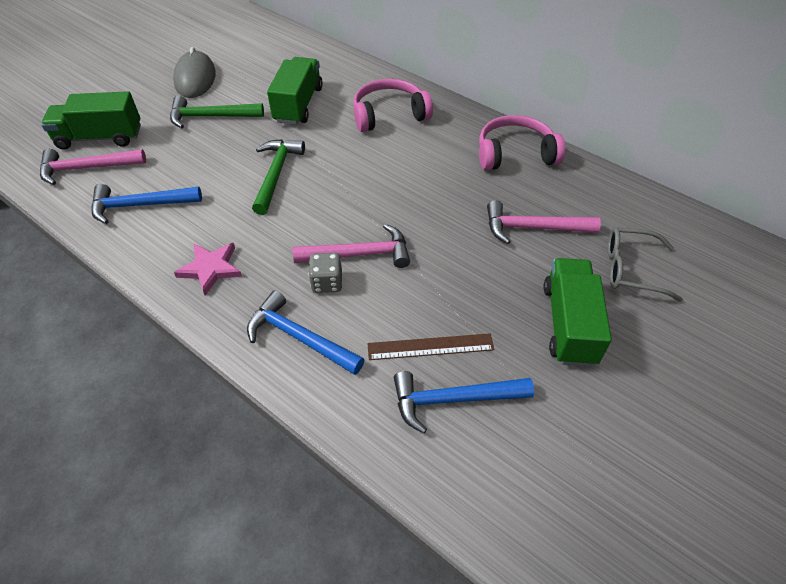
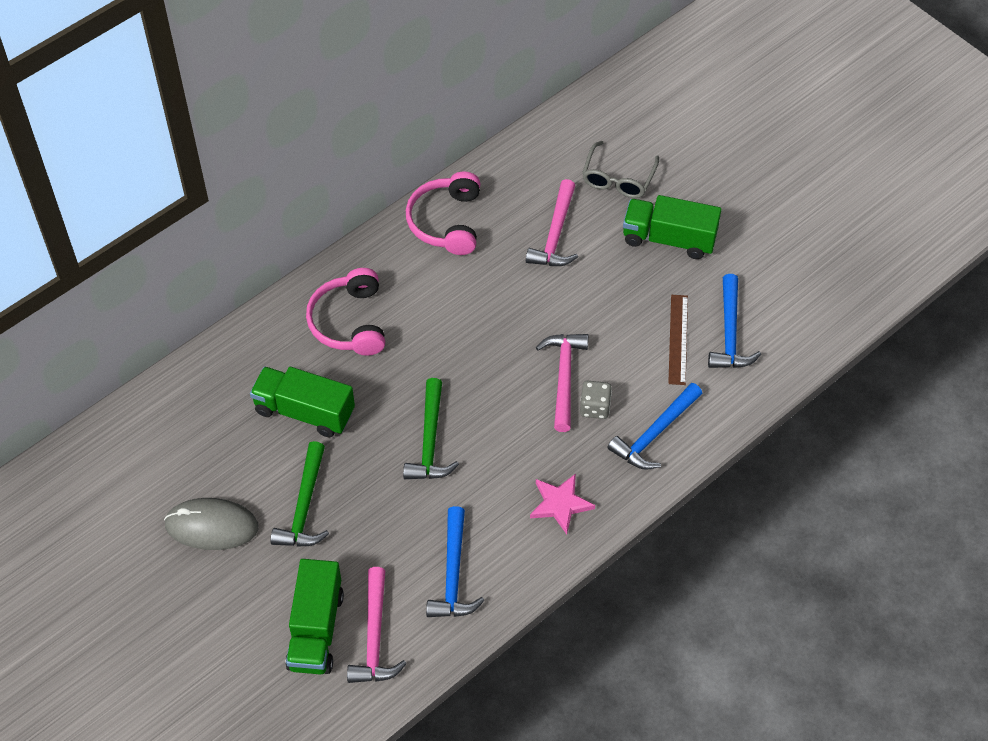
camera: 80 degrees left, 5 degrees up
green hammer [252,139,305,215] -> green hammer turned 105 degrees counterclockwise [403,378,459,479]

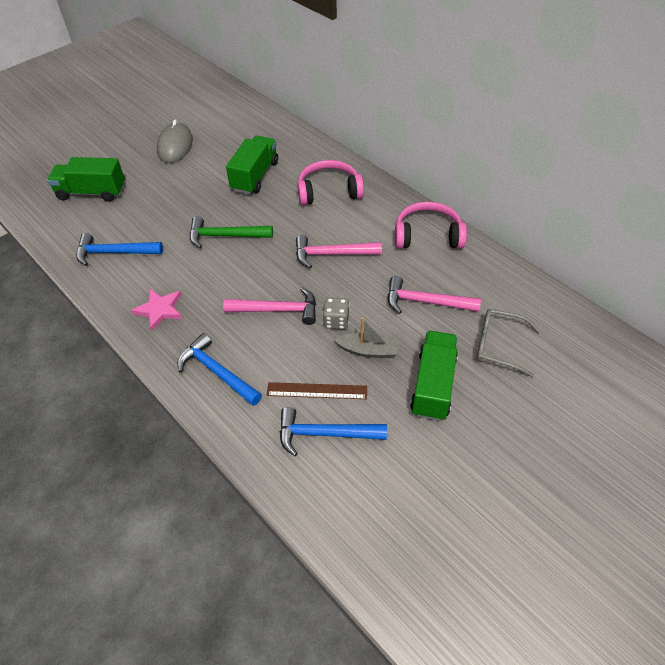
camera: 90 degrees right, 5 degrees down
green hammer [271,441,329,547] -> none
pink hammer [347,567,407,683] -> pink hammer moved to [296,235,382,268]
grey dice [580,380,612,419] -> grey dice moved to [323,297,349,329]
none -> grey boat [334,318,399,358]

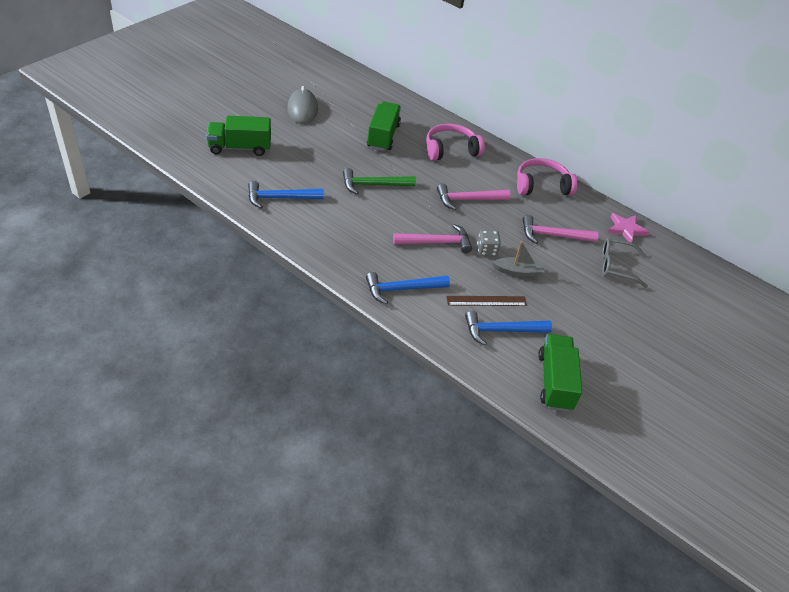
camera: 15 degrees left, 5 degrees down
pink star [131,289,183,331] -> pink star moved to [607,213,649,243]
blue hammer [177,333,262,406] -> blue hammer turned 45 degrees counterclockwise [366,272,450,304]
green truck [410,331,458,421] -> green truck moved to [538,334,582,412]

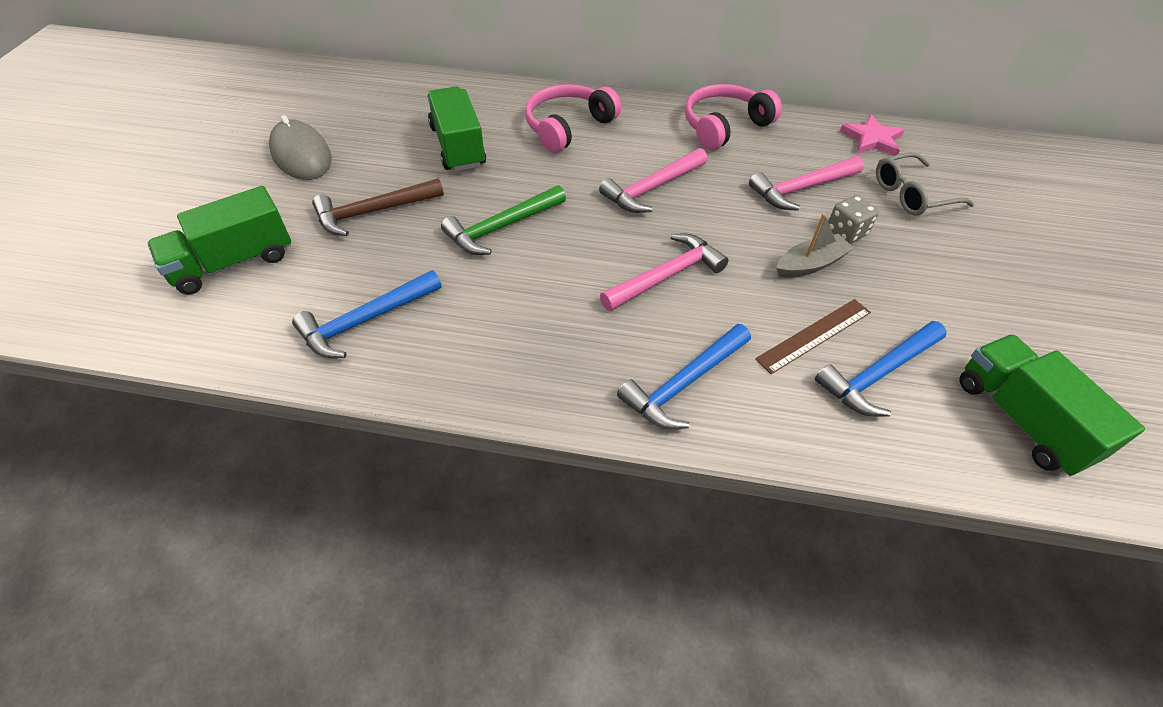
camera: 25 degrees left, 5 degrees up
grey dice [477,230,501,256] -> grey dice moved to [828,195,879,244]
none -> brown hammer [312,178,444,236]

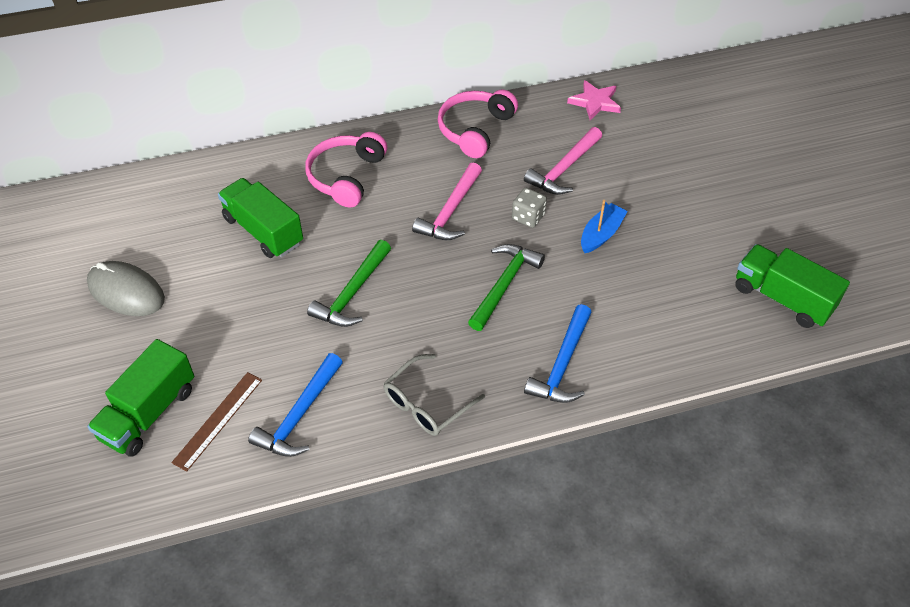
camera: 25 degrees left, 0 degrees up
brown hammer [312,178,444,236] -> none
pink hammer [600,234,729,311] -> green hammer [468,244,545,331]
brown ruler [755,299,871,374] -> brown ruler moved to [171,372,262,472]
grey boat [776,213,854,278] -> blue boat [581,200,628,253]
blue hammer [815,321,947,417] -> none
grey dice [828,195,879,244] -> grey dice moved to [512,188,547,228]
grey glasses [876,152,974,216] -> grey glasses moved to [383,354,485,436]

